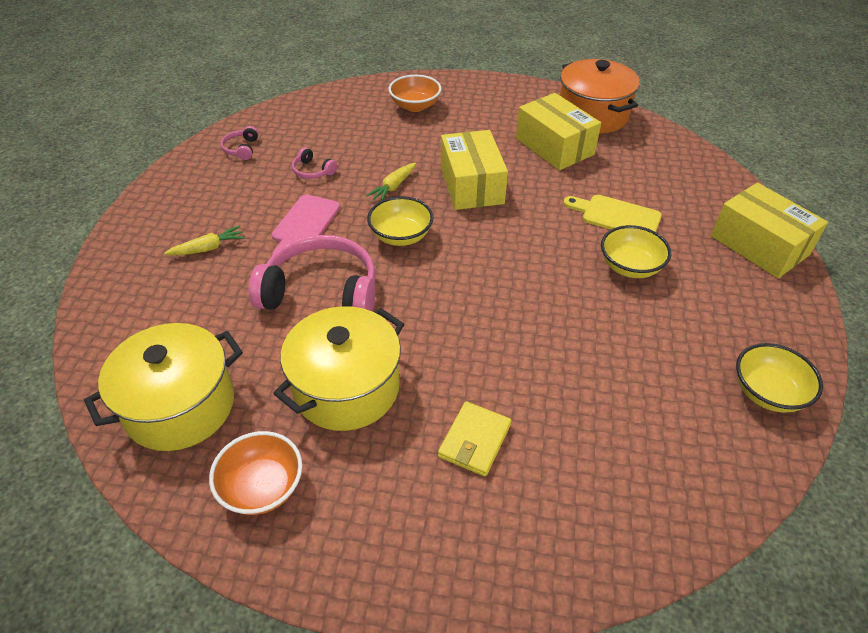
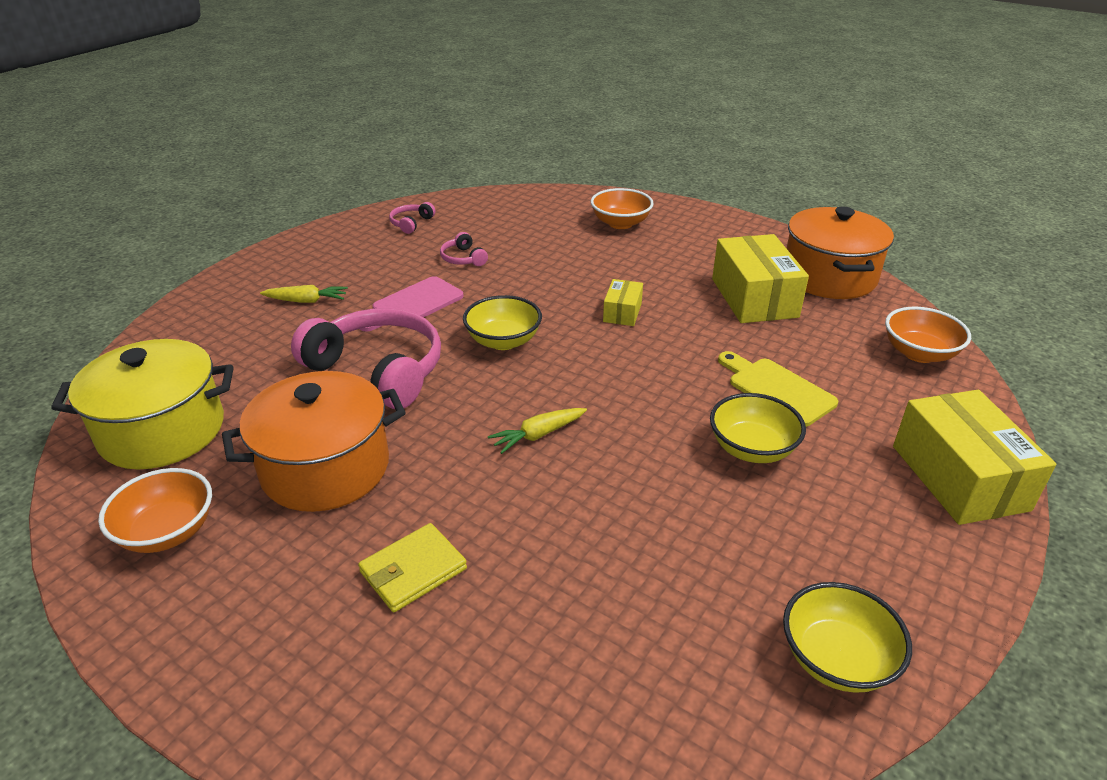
camera: 25 degrees right, 10 degrees down
yellow pot [273,306,404,431] -> orange pot [222,371,406,512]
yellow carrot [366,163,416,201] -> yellow carrot moved to [488,408,587,454]
yellow box [441,130,508,210] -> yellow box [603,279,643,326], size x0.50
none -> orange bowl [885,307,971,363]

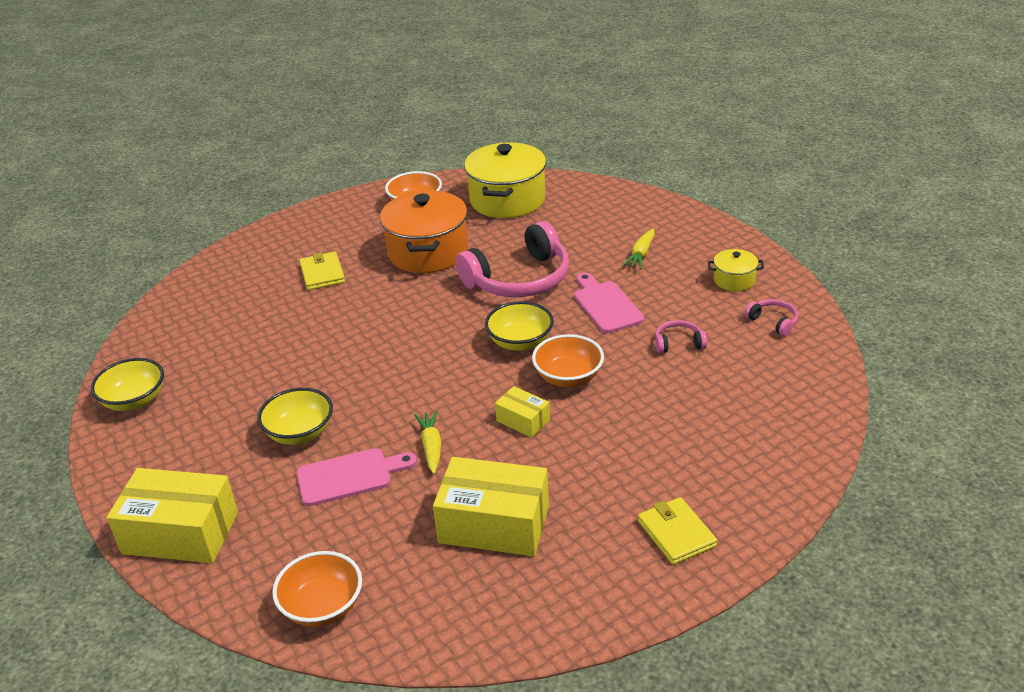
camera: 115 degrees right, 0 degrees up
yellow carrot [488,408,587,454] -> yellow carrot moved to [415,411,441,474]
orange bowl [591,188,654,229] -> orange bowl moved to [532,334,604,387]
yellow cutting board [718,351,838,427] -> pink cutting board [296,448,417,506]
orange pot [786,206,894,299] -> none
none -> yellow wallet [638,497,717,565]
none -> yellow pot [707,249,764,292]

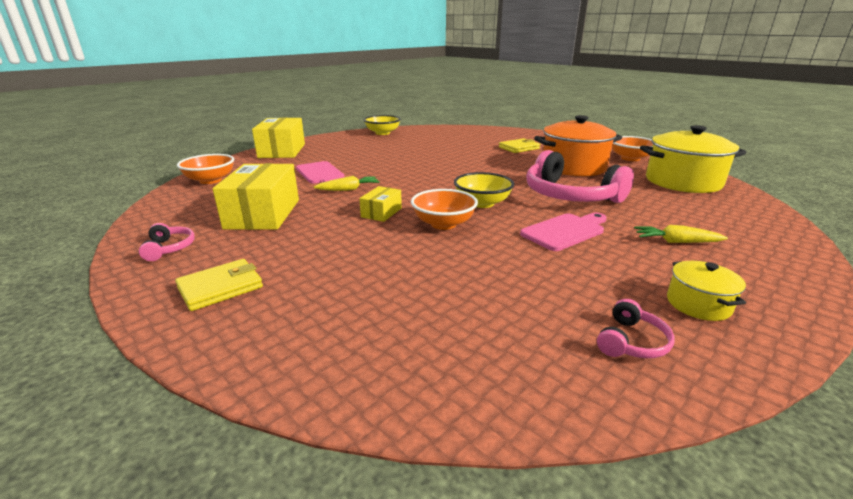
camera: 75 degrees right, 10 degrees down
yellow bowl [257,388,333,445] -> none
pink headphones [655,320,707,353] -> pink headphones moved to [139,223,195,261]

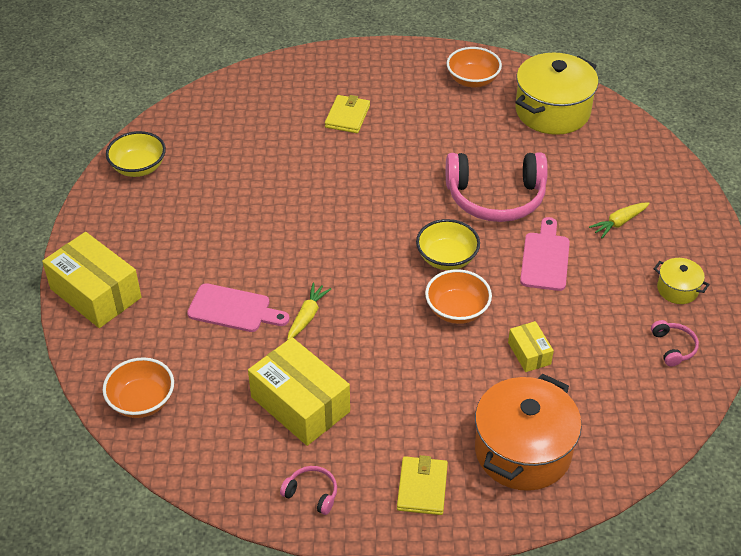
camera: 45 degrees left, 20 degrees up
yellow box [359,186,402,222] -> yellow box moved to [508,321,554,372]
orange pot [534,115,622,176] -> orange pot moved to [475,374,582,491]

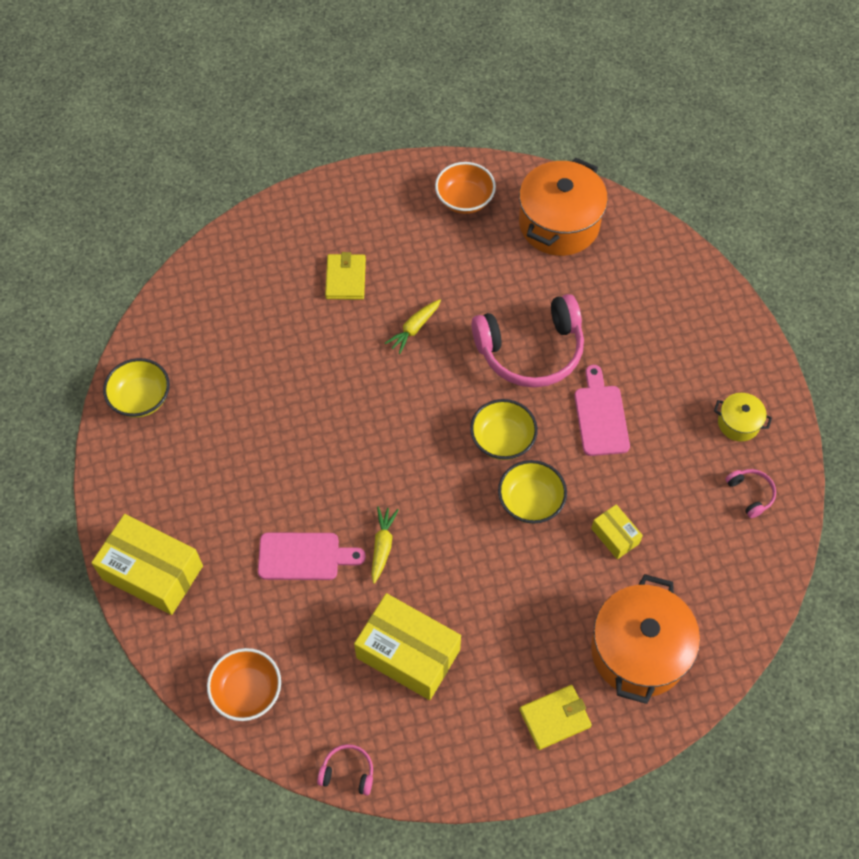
camera: 15 degrees left, 15 degrees up
pink headphones [280,466,337,515] -> pink headphones moved to [317,744,373,796]
yellow wallet [397,455,448,515] -> yellow wallet turned 75 degrees clockwise [519,685,592,750]
orange bowl [425,269,492,324] -> yellow bowl [498,460,567,524]
yellow pot [516,53,599,135] -> orange pot [519,158,608,256]
yellow carrot [589,202,650,238] -> yellow carrot moved to [385,299,441,354]

